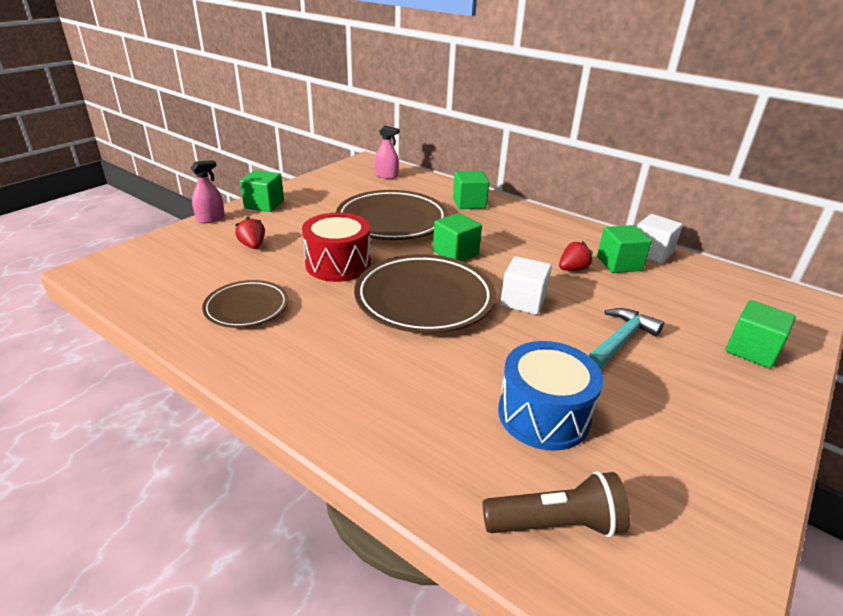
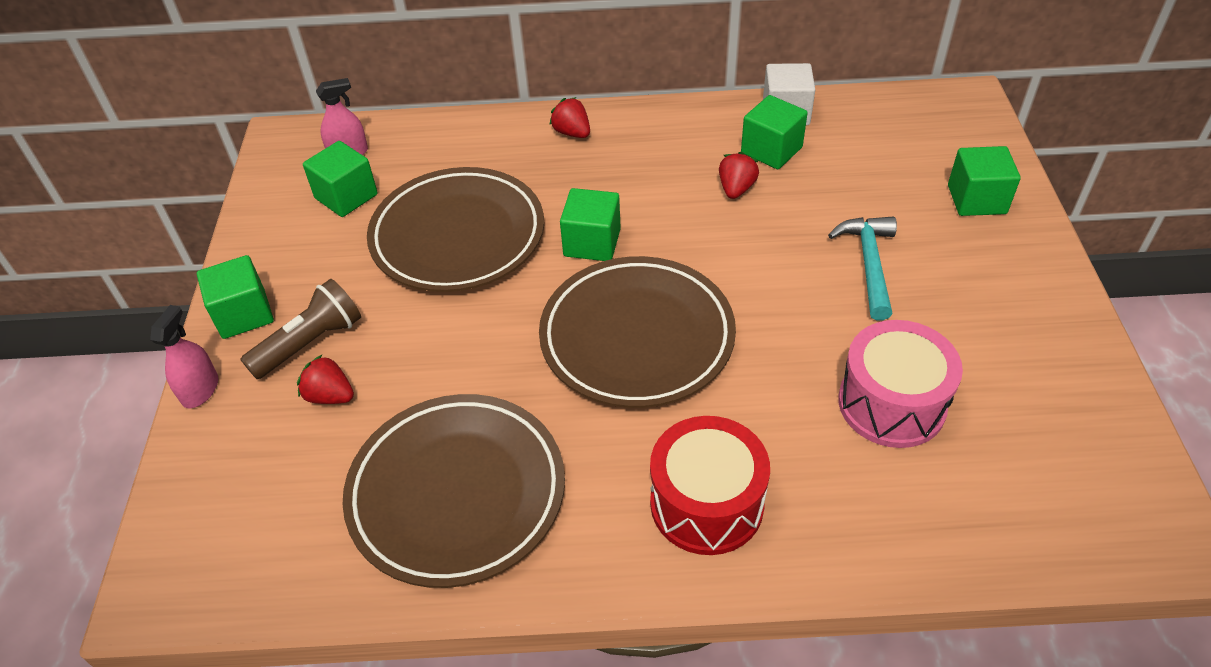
camera: 35 degrees left, 15 degrees up
brown plate [202,280,288,328] -> brown plate [342,394,565,588], size x1.77
red drum [302,212,371,282] -> red drum moved to [650,416,770,555]
green cube [453,171,489,209] -> green cube moved to [303,141,378,217]
brown flashlight [483,471,630,537] -> brown flashlight moved to [240,279,361,379]
blue drum [498,341,603,451] -> pink drum [838,320,963,448]
white cube [500,256,552,315] -> none
none -> red strawberry [549,97,590,138]

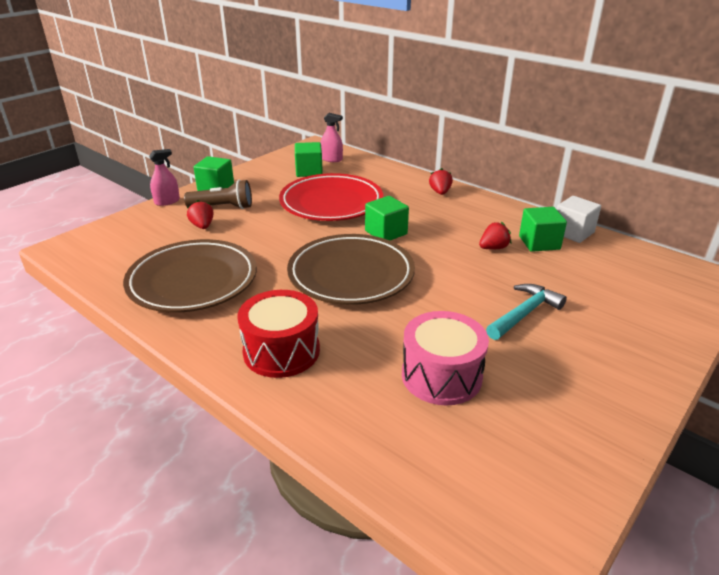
camera: 40 degrees right, 15 degrees down
brown plate [367,167,544,292] -> red plate [279,173,383,221]
green cube [948,146,1021,216] -> none

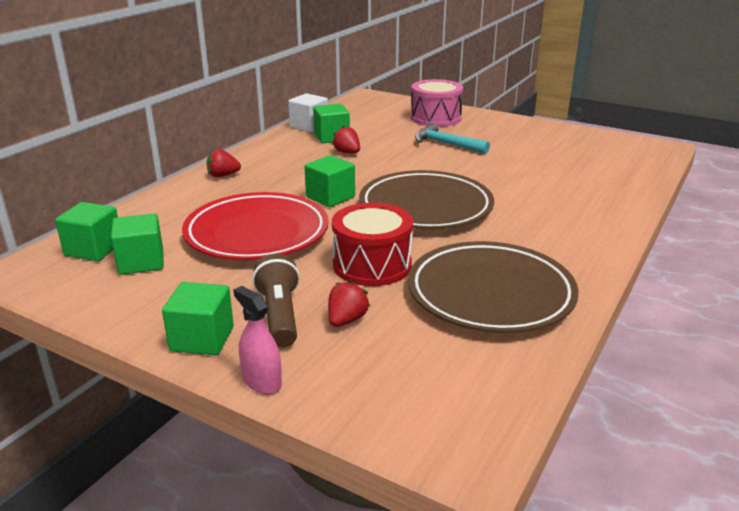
camera: 100 degrees left, 5 degrees down
red strawberry [187,200,214,229] -> red strawberry turned 150 degrees clockwise [328,280,370,327]
red drum [238,290,320,378] -> red drum moved to [332,203,413,286]
pink spray bottle [321,113,343,162] -> green cube [55,202,118,261]
pink drum [402,311,489,405] -> pink drum moved to [411,79,463,127]

